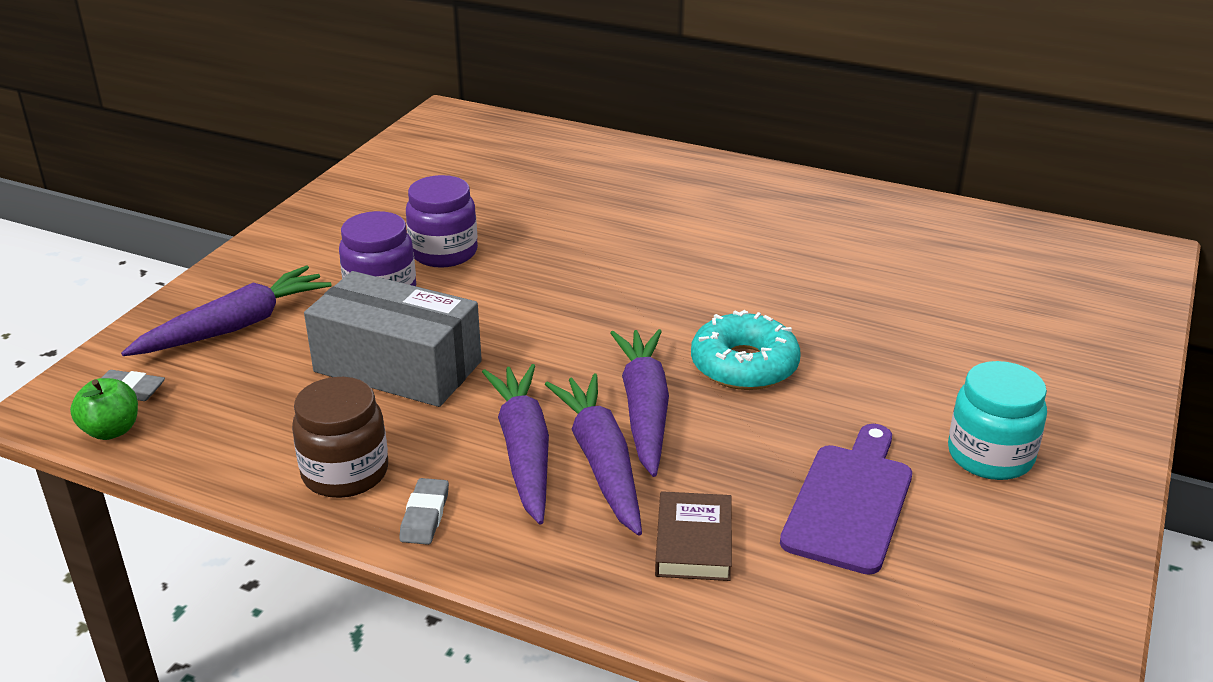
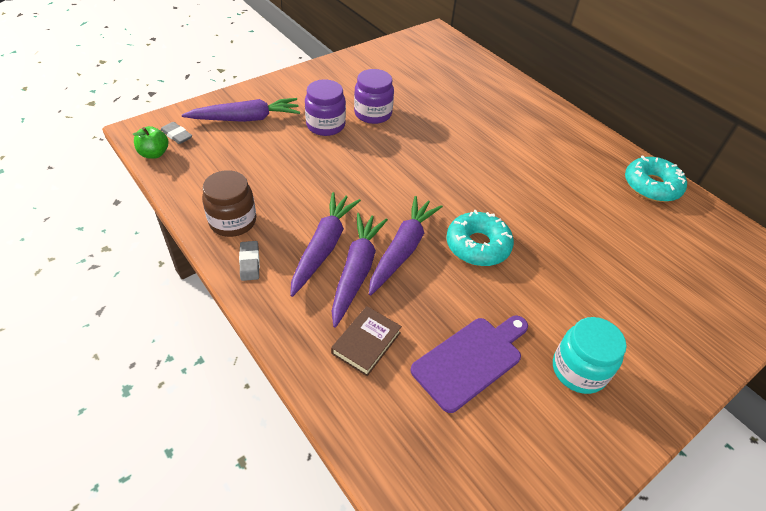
camera: 25 degrees right, 15 degrees up
grey box [304,271,482,407] -> none
grey eraser [399,478,449,545] -> grey eraser turned 45 degrees counterclockwise [239,241,260,281]
none -> turquoise donut [625,156,687,202]

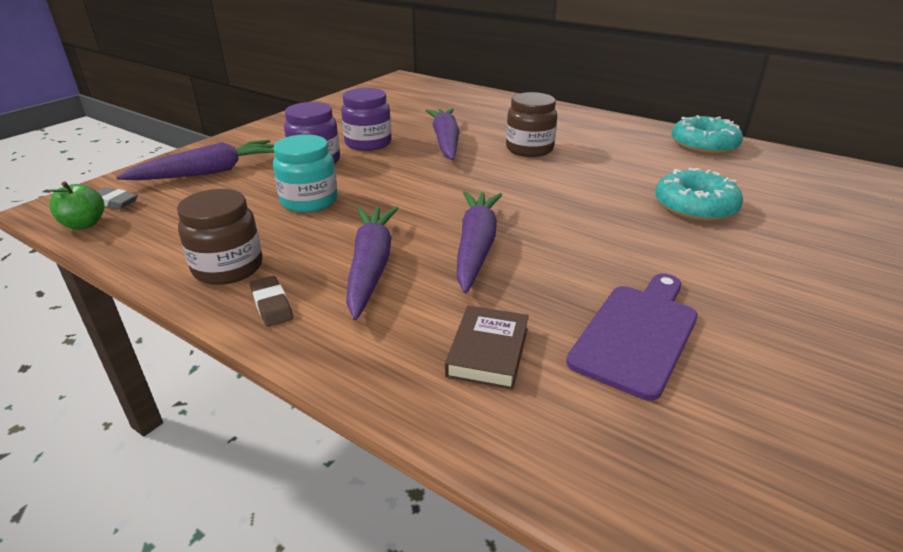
camera: 15 degrees left, 15 degrees down
grey eraser [239,241,260,281] -> brown eraser [250,276,293,327]
purple carrot [332,213,388,328] -> purple carrot moved to [425,108,460,160]
turquoise donut [446,210,514,266] -> turquoise donut moved to [655,168,743,222]
turquoise jar [553,317,627,394] -> turquoise jar moved to [273,134,338,213]
none -> brown jar [506,92,557,157]

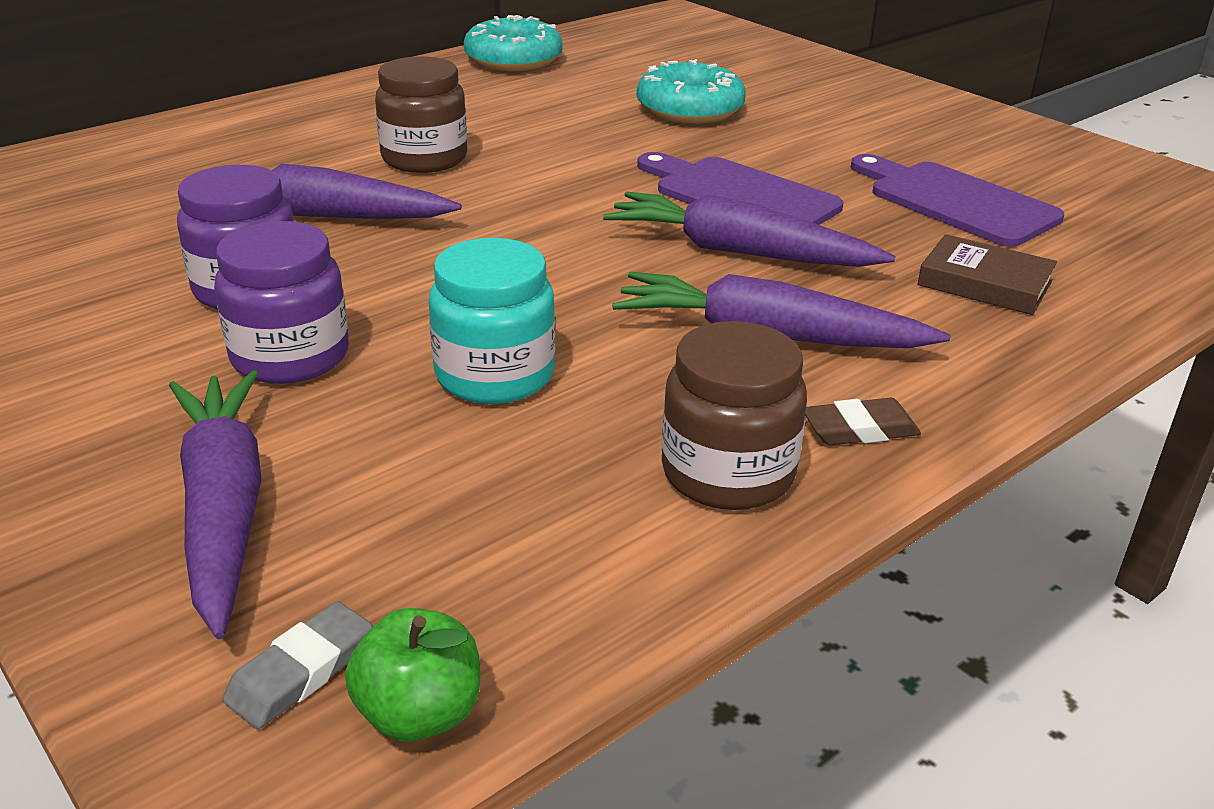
camera: 75 degrees left, 0 degrees up
none -> purple cutting board [637,152,843,225]

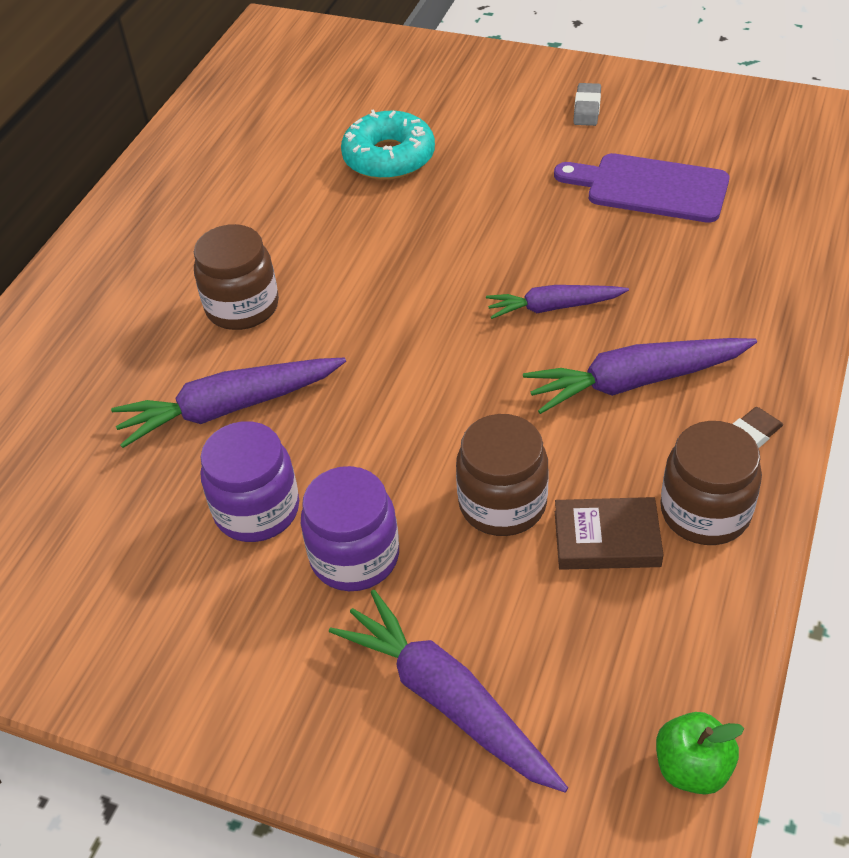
camera: 25 degrees left, 15 degrees up
grey eraser [222,601,373,729] -> grey eraser moved to [573,83,601,126]
turquoise jar [429,238,555,404] -> brown jar [456,414,549,536]
turquoise donut [464,15,562,71] -> none
purple carrot [603,192,895,267] -> purple carrot [486,285,629,319], size x0.64
purple cutting board [637,152,843,225] -> none
brown book [917,234,1057,315] -> brown book moved to [555,497,663,570]

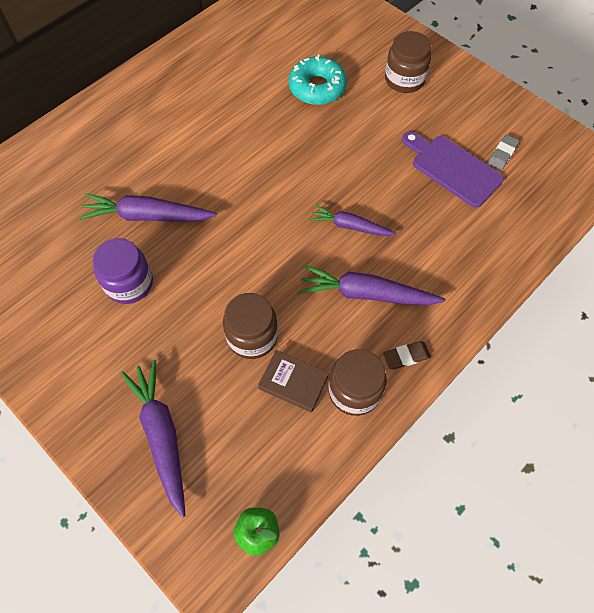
camera: 20 degrees right, 15 degrees up
brown jar [194,224,279,330] -> brown jar moved to [385,31,431,93]
purple jar [301,466,399,591] -> none
grey eraser [573,83,601,126] -> grey eraser moved to [488,135,519,170]

